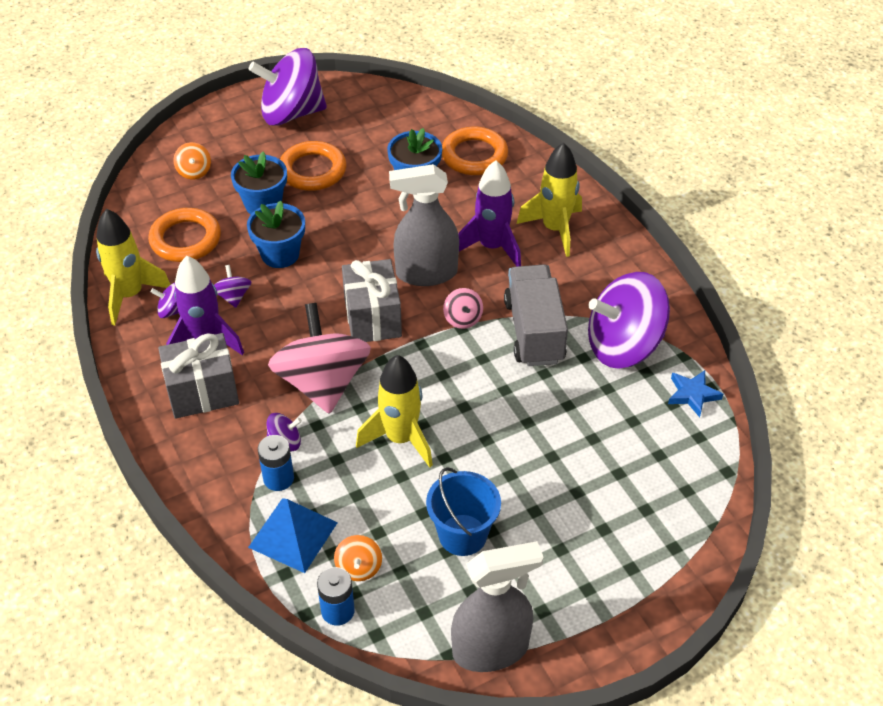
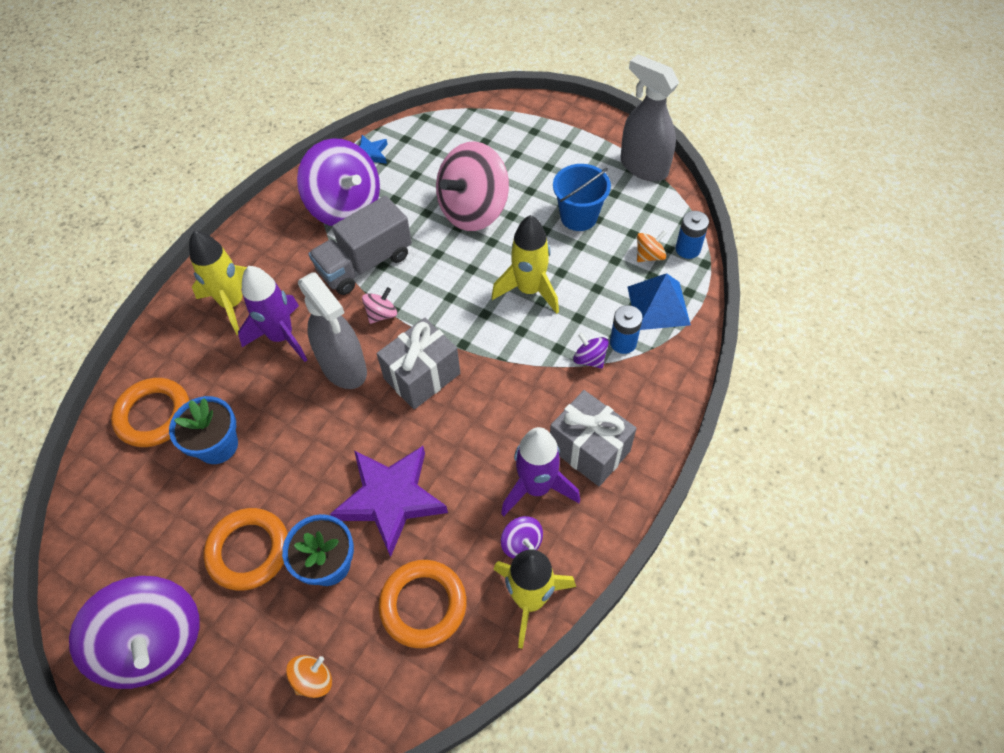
camera: 120 degrees left, 10 degrees up
purple spinning top [214,265,251,308] -> none
blue flower pot [247,201,305,268] -> purple star [330,446,448,557]
pink spinning top [268,303,371,414] -> pink spinning top moved to [436,141,509,231]

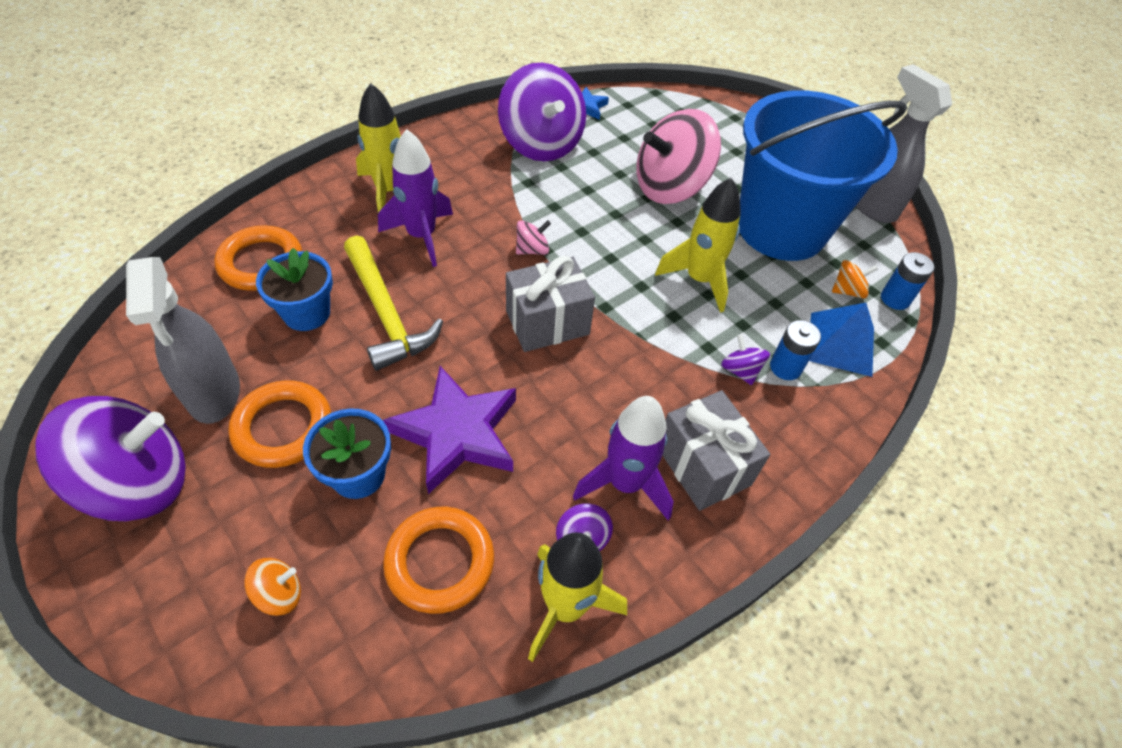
camera: 15 degrees right, 5 degrees down
purple spinning top [69,576,200,689] -> purple spinning top turned 90 degrees counterclockwise [35,396,186,521]
grey spray bottle [298,272,367,389] -> grey spray bottle moved to [126,257,240,424]
grey truck [308,196,412,295] -> none
blue bucket [553,164,611,231] -> blue bucket [739,90,907,261], size x2.13
none -> yellow hammer [344,235,443,371]

